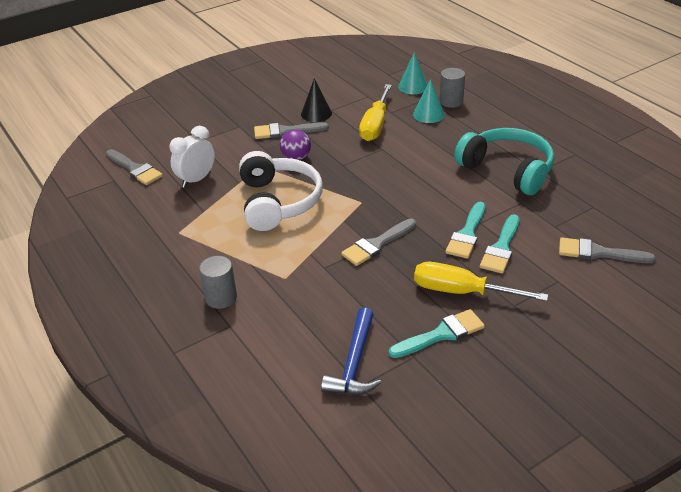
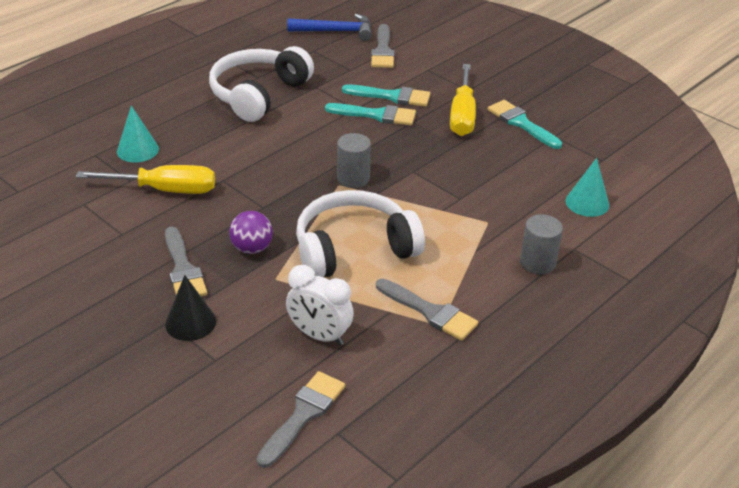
camera: 105 degrees left, 0 degrees up
black cone [301,78,332,122] -> black cone moved to [165,275,216,341]
blue hammer [321,307,382,395] -> blue hammer moved to [287,13,372,41]
grey brush [341,219,416,266] -> grey brush moved to [376,279,479,341]
turquoise cone [398,53,427,94] -> turquoise cone moved to [566,158,609,217]
grey cylinder [439,68,465,108] -> grey cylinder moved to [337,133,371,188]
turquoise headphones [454,128,554,195] -> white headphones [209,46,314,122]

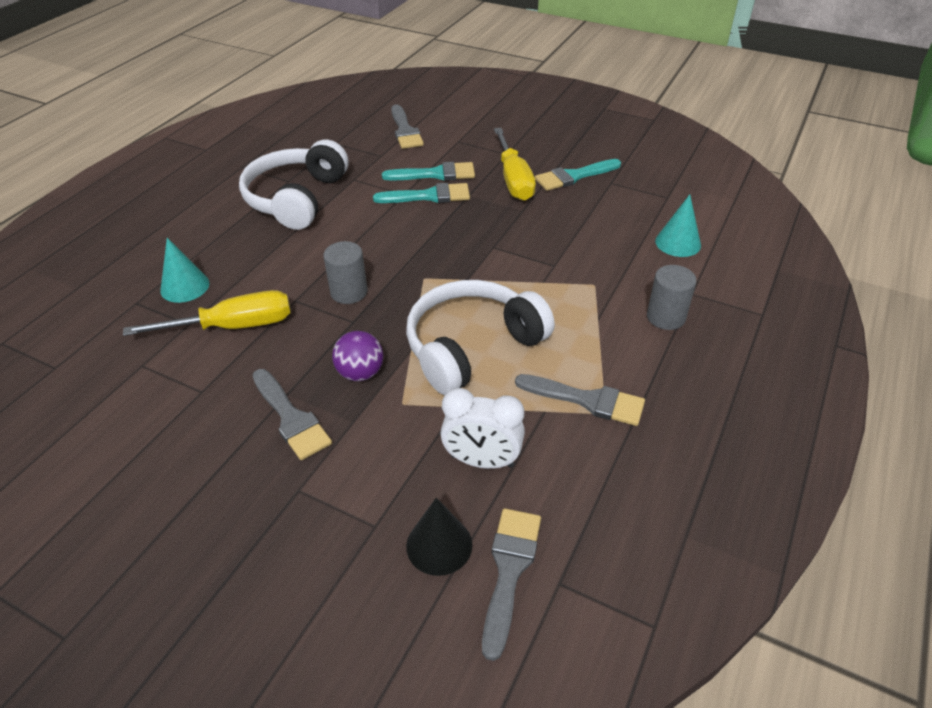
camera: 15 degrees left, 5 degrees up
black cone [165,275,216,341] -> black cone moved to [406,498,472,576]
blue hammer [287,13,372,41] -> none
grey cylinder [337,133,371,188] -> grey cylinder moved to [323,241,368,304]
turquoise brush [488,100,562,149] -> turquoise brush turned 60 degrees counterclockwise [535,159,621,191]

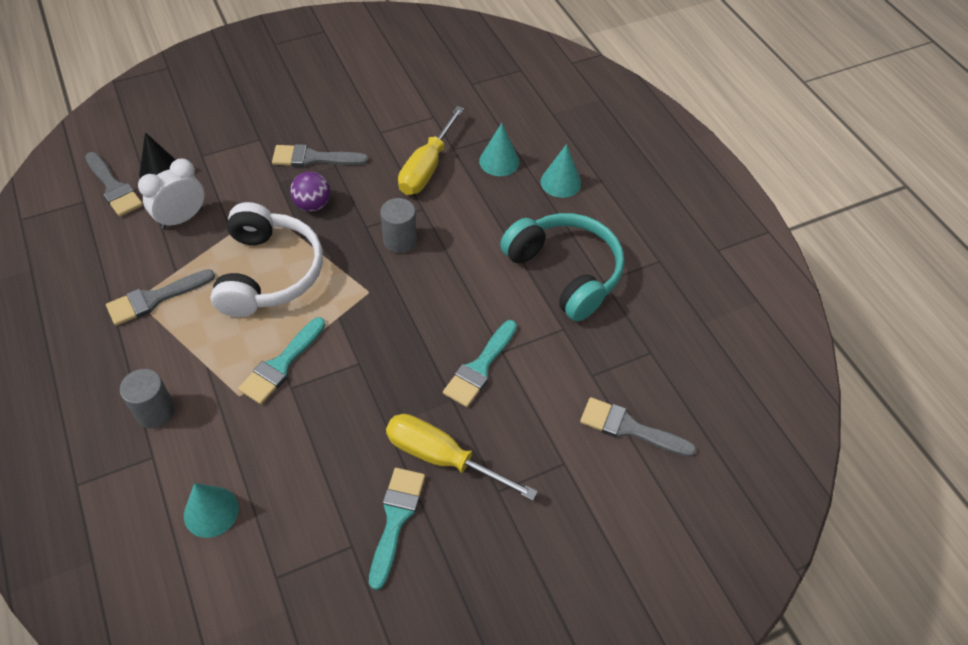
camera: 125 degrees right, 10 degrees up
white headphones [239,140,348,230] -> turquoise headphones [500,213,624,322]
turquoise brush [382,162,475,181] -> turquoise brush moved to [238,317,325,404]
none -> turquoise cone [541,144,581,198]

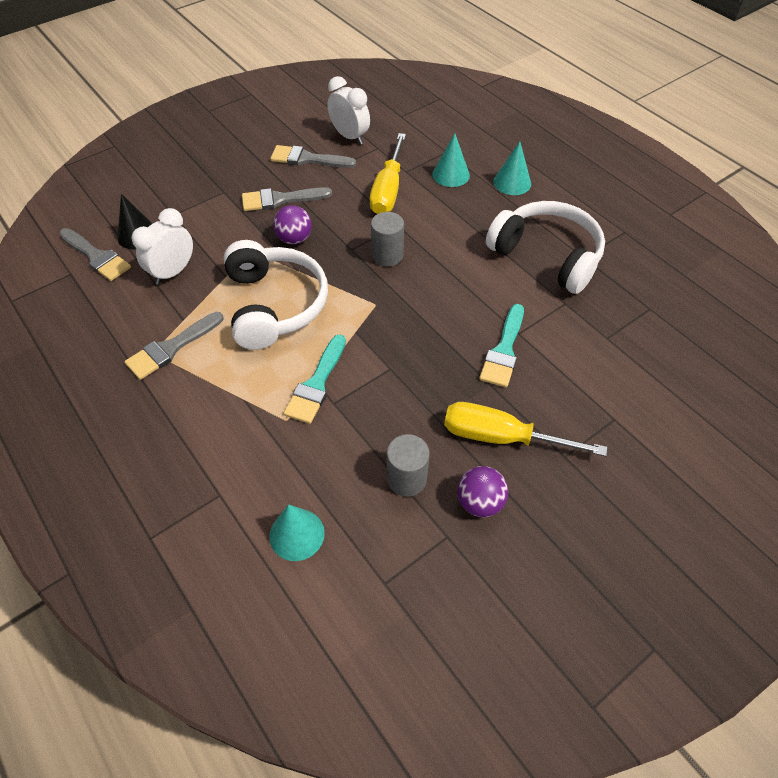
camera: 10 degrees left, 0 degrees up
grey cylinder [120,369,175,429] -> grey cylinder moved to [387,434,430,497]
turquoise brush [369,468,425,590] -> purple ball [457,466,508,517]
turquoise headphones [500,213,624,322] -> white headphones [486,201,605,294]
grey brush [580,397,696,457] -> grey brush moved to [270,145,356,168]
none -> white clock [327,76,370,145]

